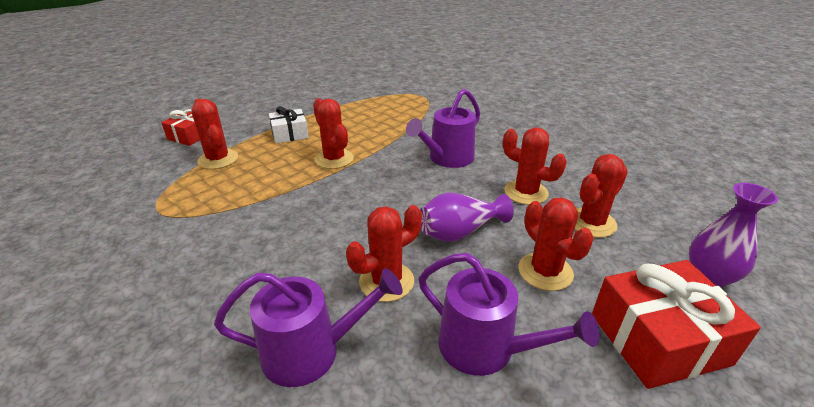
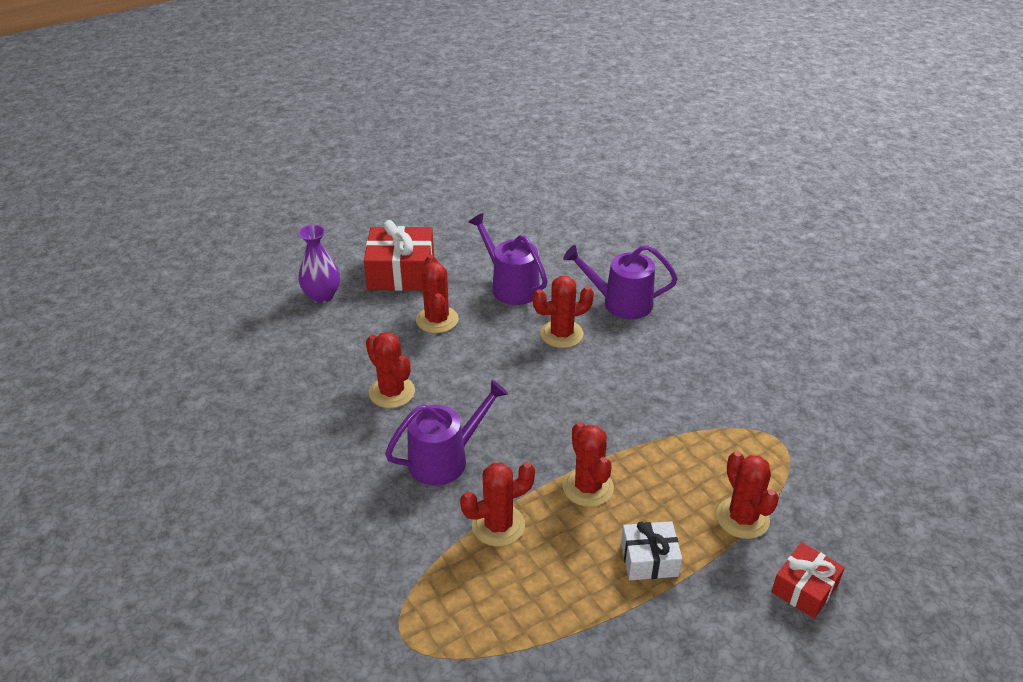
camera: 165 degrees left, 5 degrees up
purple vase [420,192,514,242] -> none
red cactus [575,154,628,238] -> red cactus moved to [460,462,535,547]

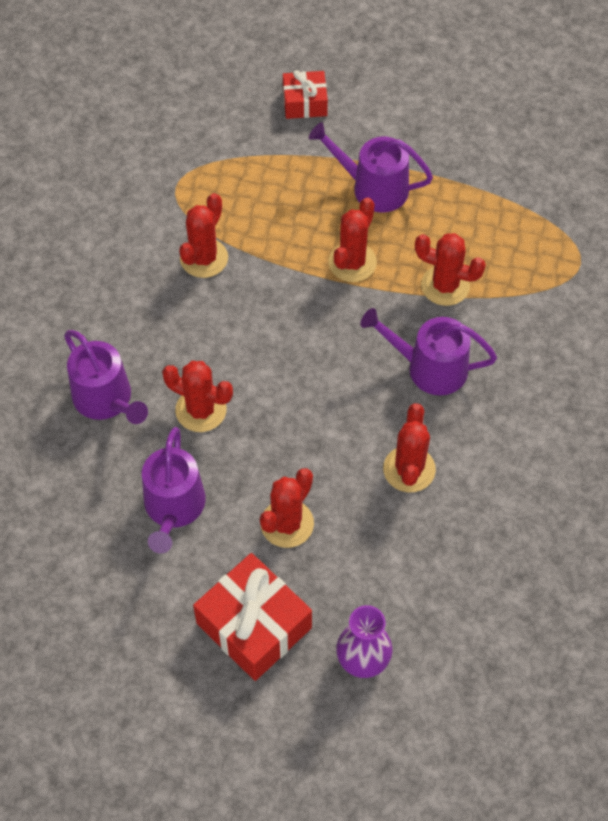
camera: 135 degrees left, 20 degrees up
white gift [621,521,682,580] -> purple watering can [309,122,433,212]
red cactus [716,451,779,539] -> red cactus moved to [179,193,228,278]

